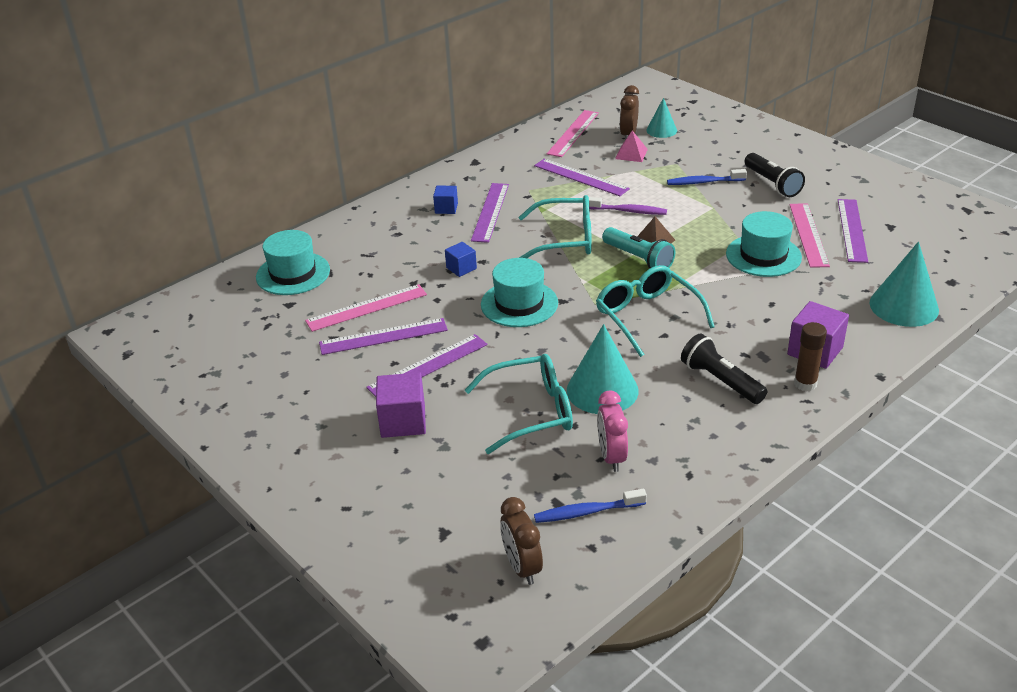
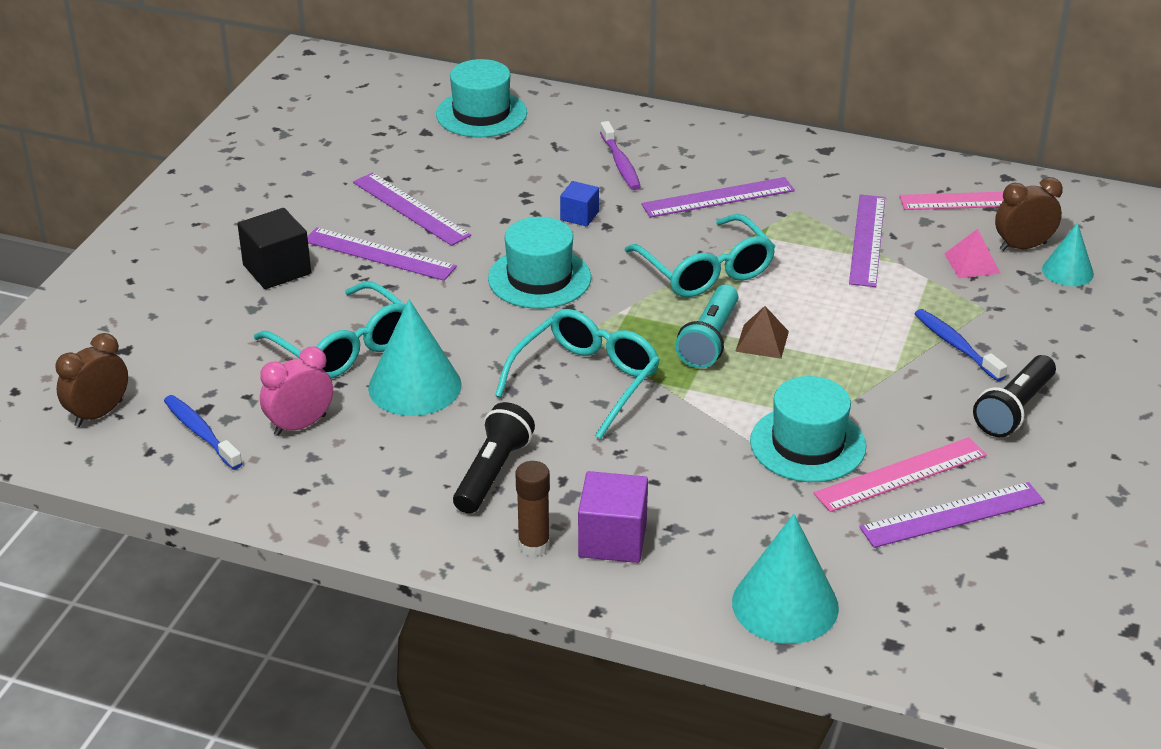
camera: 60 degrees right, 0 degrees up
pink ruler [305,284,427,332] -> none
purple cube [376,372,426,438] -> black cube [237,208,311,289]
blue cube [433,186,458,214] -> none
purple toothbrush [589,197,667,215] -> purple toothbrush moved to [600,121,641,190]

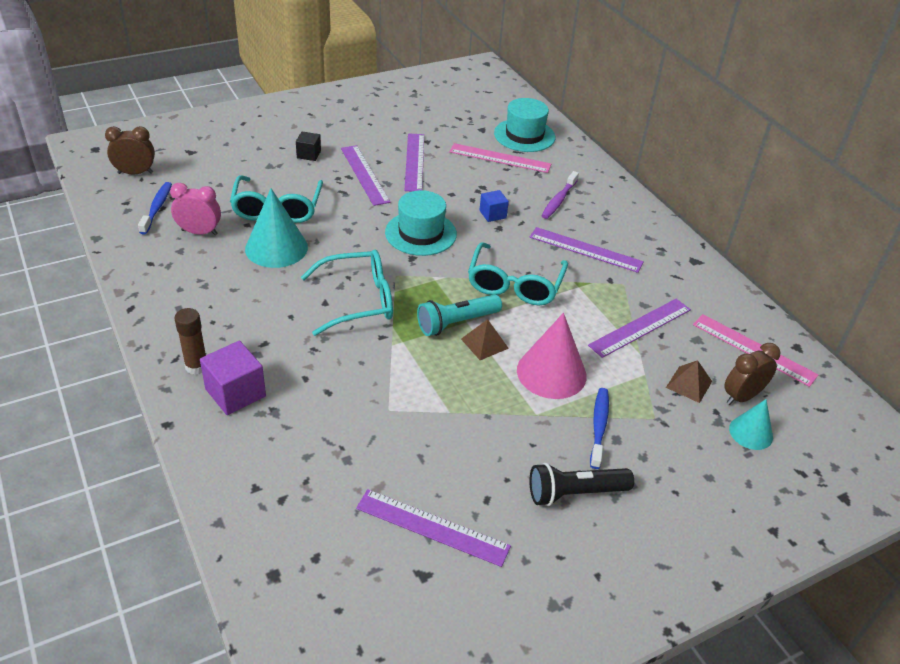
camera: 40 degrees right, 5 degrees up
black cube [237,208,311,289] -> black cube [296,132,321,161], size x0.60
black flashlight [453,402,535,514] -> none
turquoise cone [732,514,839,644] -> none
turquoise hat [750,376,866,482] -> none
pink ruler [814,437,987,512] -> pink ruler moved to [449,143,551,173]
pink pyramid [944,229,1001,278] -> brown pyramid [666,360,712,403]
brown clock [995,177,1063,251] -> brown clock turned 60 degrees counterclockwise [724,343,780,405]
none -> pink cone [517,313,587,399]

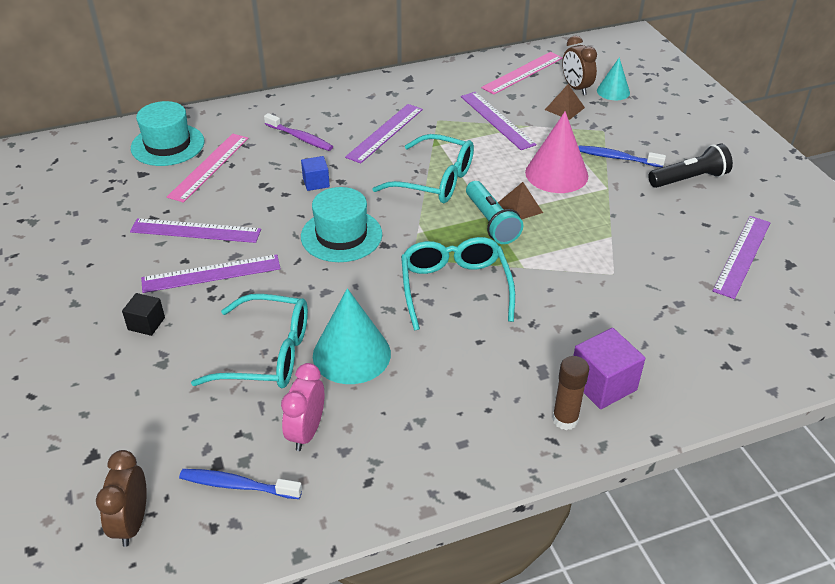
camera: 80 degrees left, 0 degrees up
black flashlight [529,463,634,506] -> black flashlight turned 105 degrees counterclockwise [648,144,733,188]

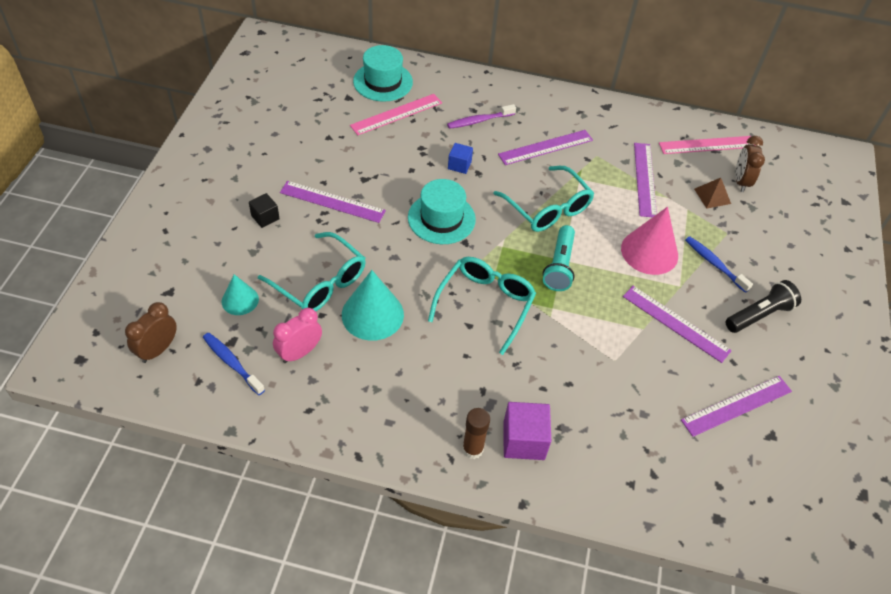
camera: 30 degrees right, 10 degrees up
purple ruler [130,218,261,243] -> purple ruler moved to [623,286,732,363]
purple toothbrush [264,113,333,151] -> purple toothbrush turned 90 degrees clockwise [447,104,516,129]
brown pyramid [498,182,543,220] -> none
turquoise cone [597,57,630,100] -> turquoise cone moved to [221,274,259,315]
black flashlight [648,144,733,188] -> black flashlight turned 45 degrees counterclockwise [726,280,801,333]

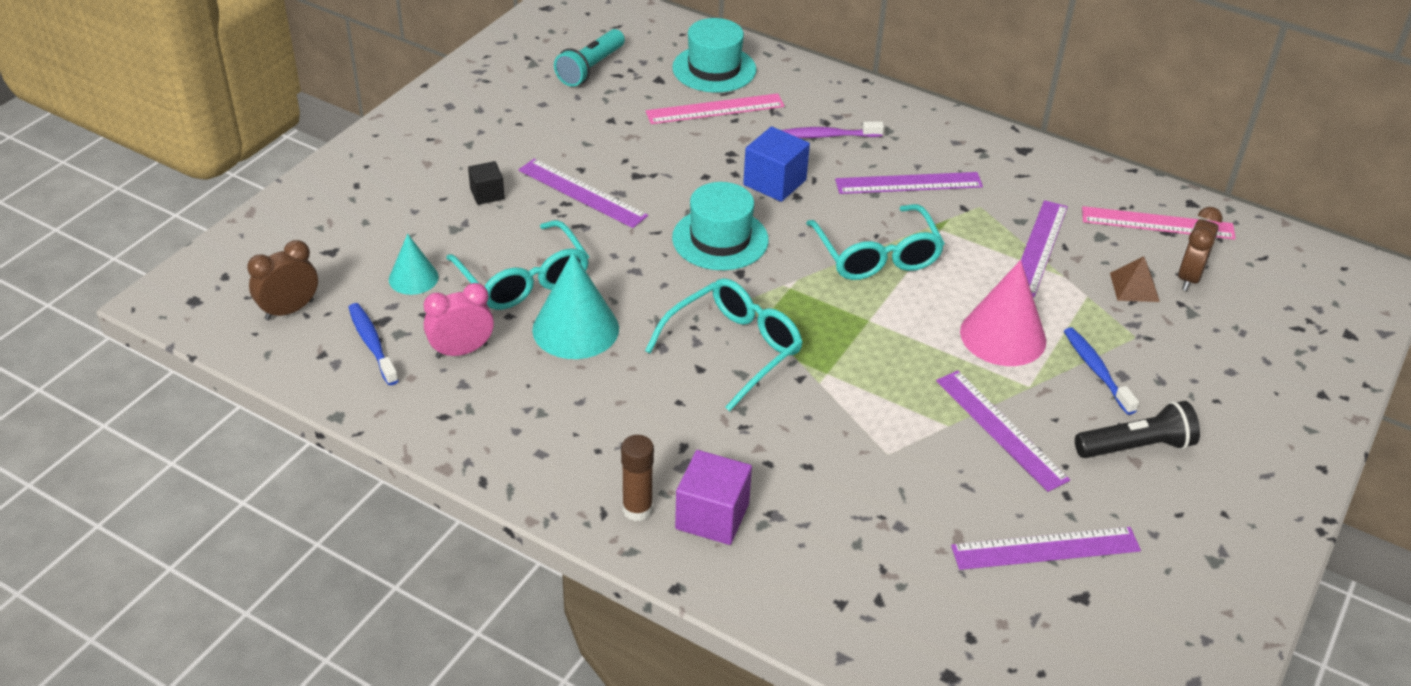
camera: 20 degrees right, 10 degrees down
blue cube [448,143,473,174] -> blue cube [743,126,810,202], size x1.67
turquoise flashlight [543,225,575,291] -> turquoise flashlight moved to [554,29,625,87]

